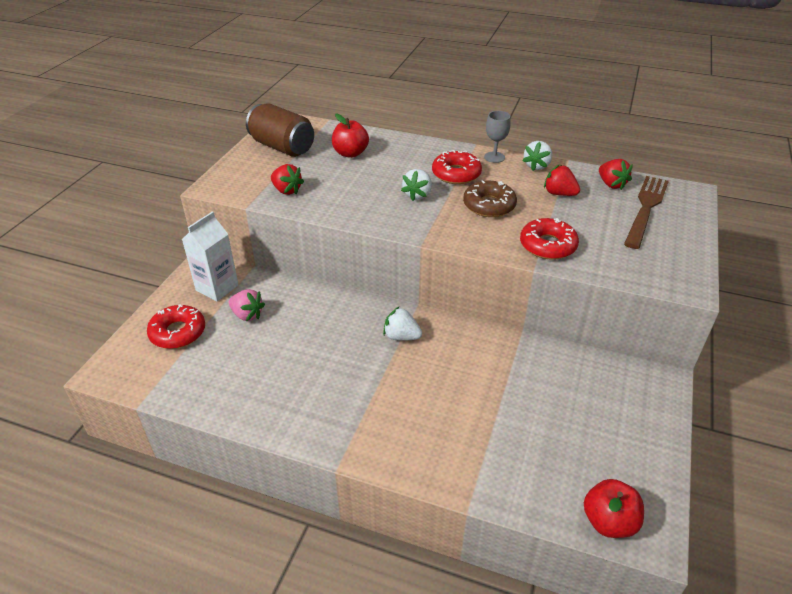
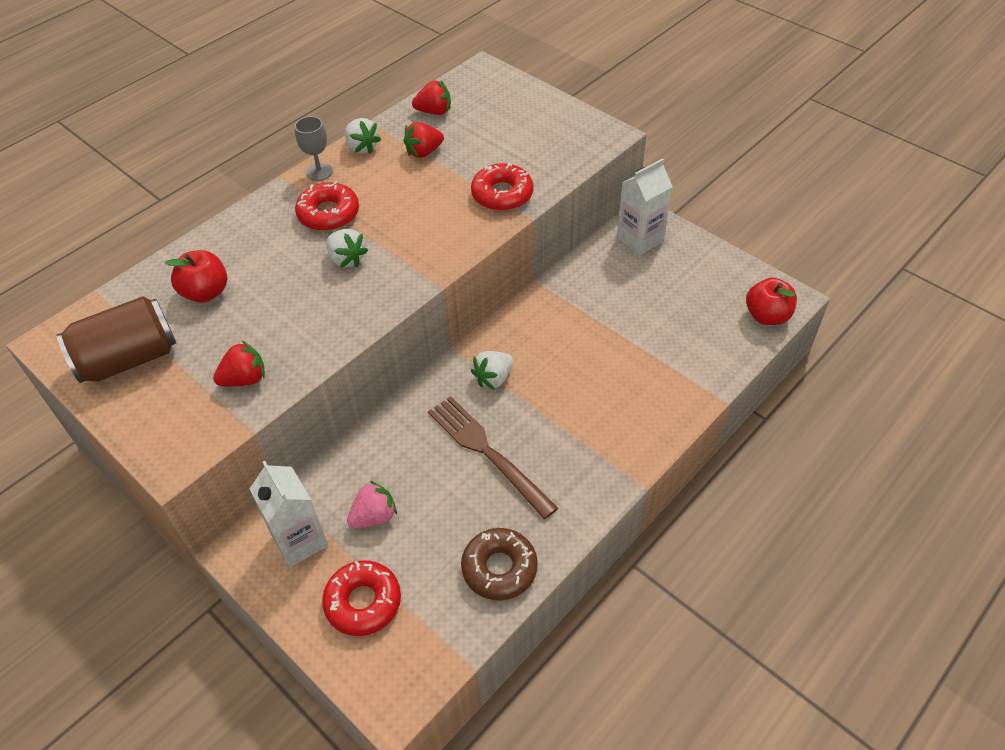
camera: 65 degrees left, 10 degrees up
brown donut [463,180,517,217] -> brown donut moved to [461,528,538,600]
brown fork [624,176,669,249] -> brown fork moved to [428,396,558,519]
none -> white carton [617,158,673,256]

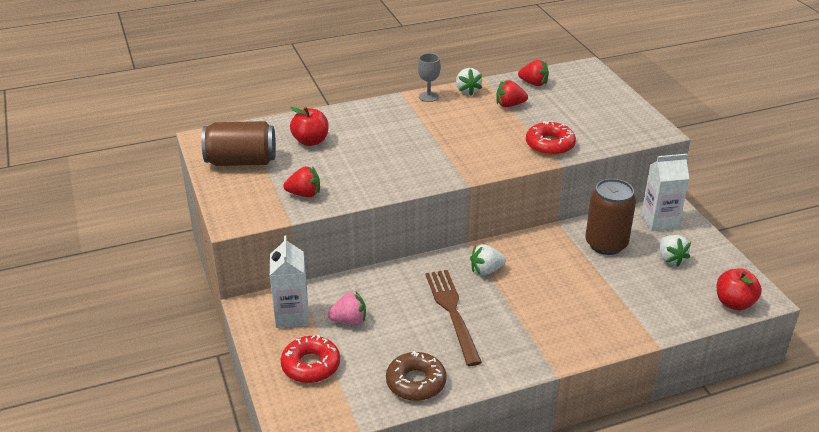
camera: 25 degrees right, 15 degrees down
red donut [295,181,359,231] -> none
white strawberry [326,229,368,268] -> white strawberry moved to [659,235,691,266]
none -> brown can [585,179,636,255]

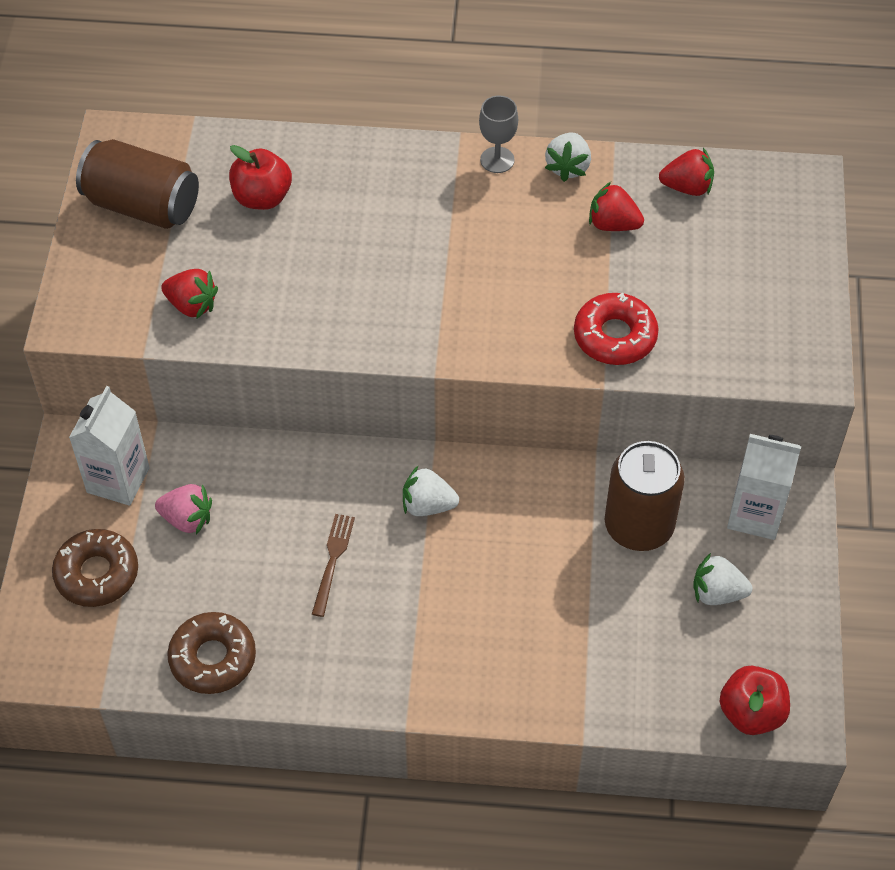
camera: 25 degrees right, 20 degrees up
red donut [281,335,340,383] -> brown donut [52,529,138,607]
brown fork [425,270,482,366] -> brown fork [312,514,355,617], size x0.55
red strawberry [518,60,549,86] -> red strawberry turned 45 degrees counterclockwise [659,148,714,196]
white strawberry [659,235,691,266] -> white strawberry turned 90 degrees clockwise [694,553,752,605]

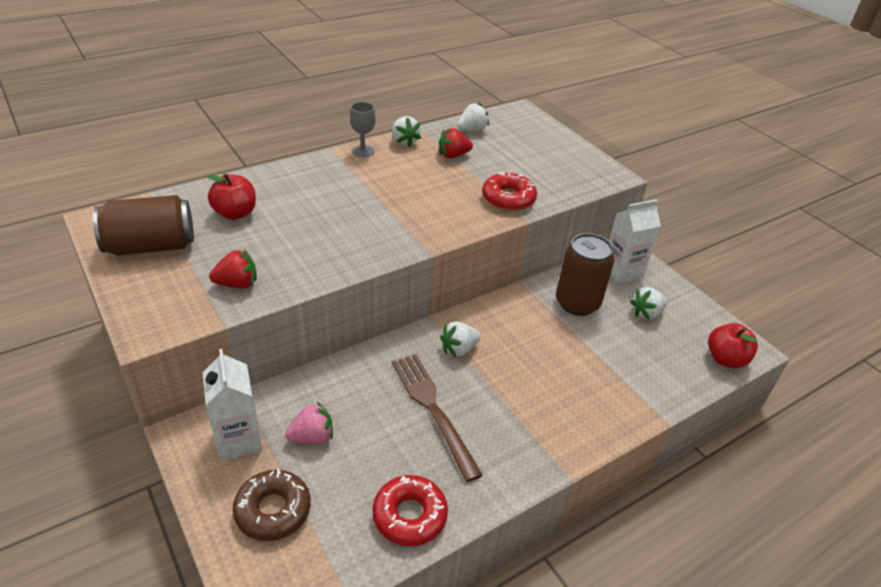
camera: 40 degrees left, 15 degrees down
brown donut [167,612,256,694] -> red donut [372,475,448,546]
brown fork [312,514,355,617] -> brown fork [392,354,483,482], size x1.81
red strawberry [659,148,714,196] -> white strawberry [457,103,489,131]

